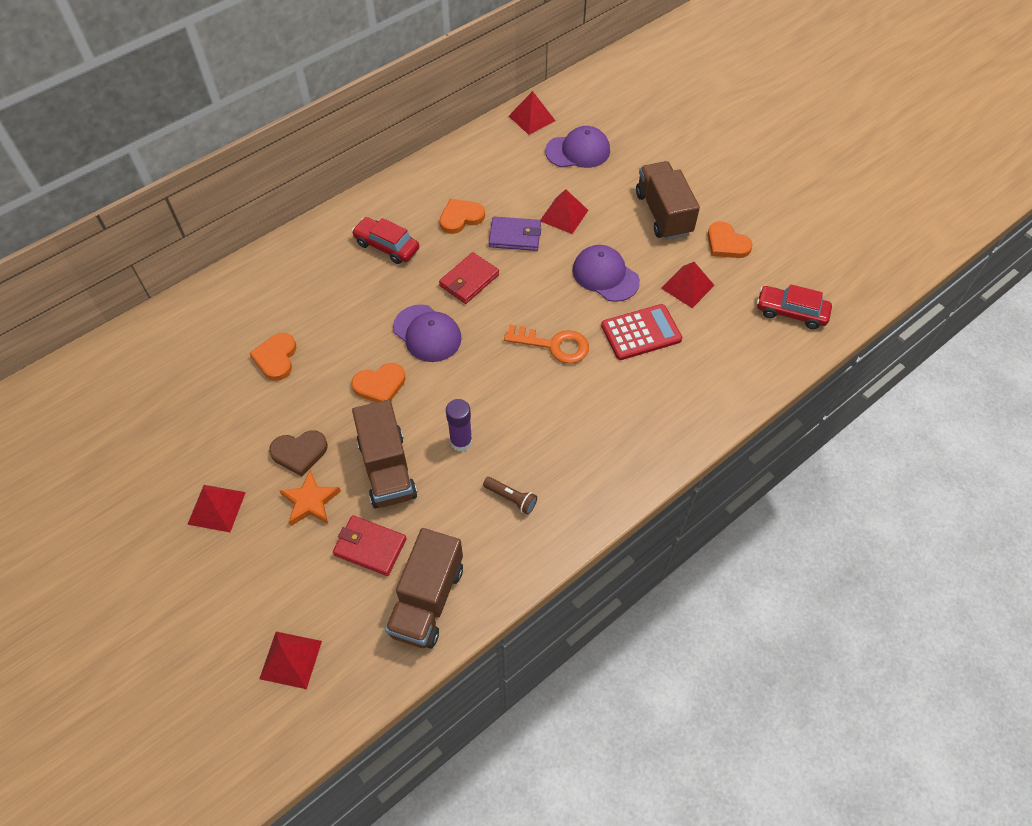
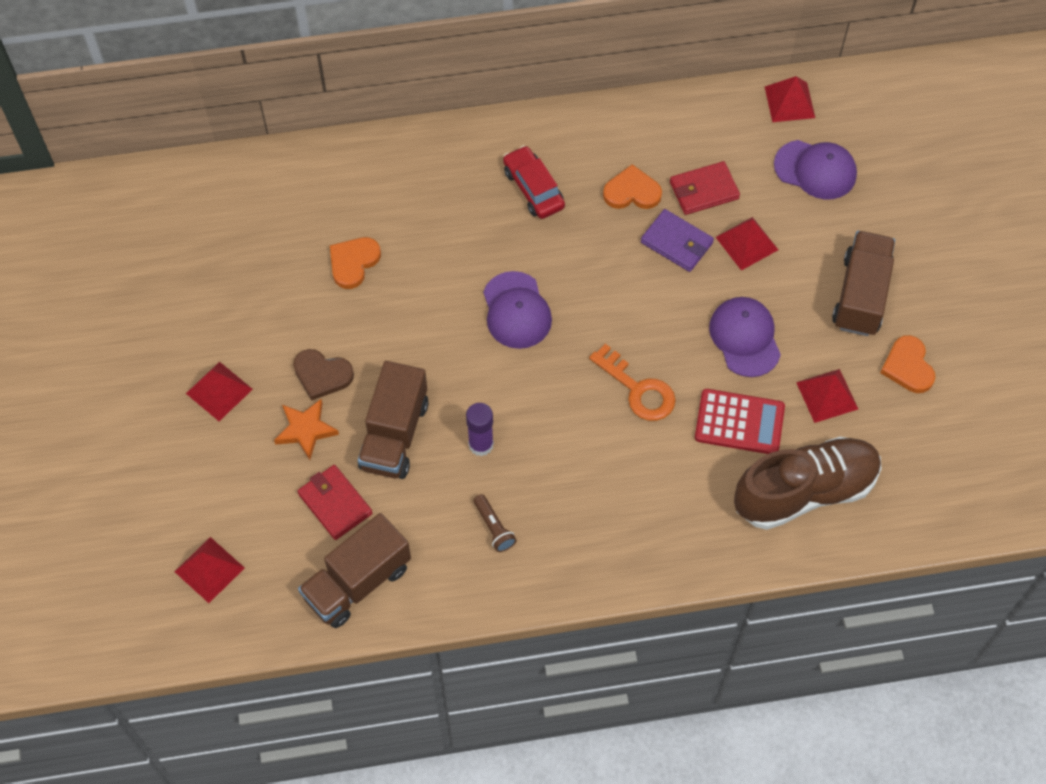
camera: 30 degrees right, 5 degrees up
orange heart [351,363,406,402] -> none
red wallet [439,252,499,304] -> red wallet moved to [670,161,740,215]
red car [757,284,832,329] -> none
none -> brown shoe [734,437,881,530]

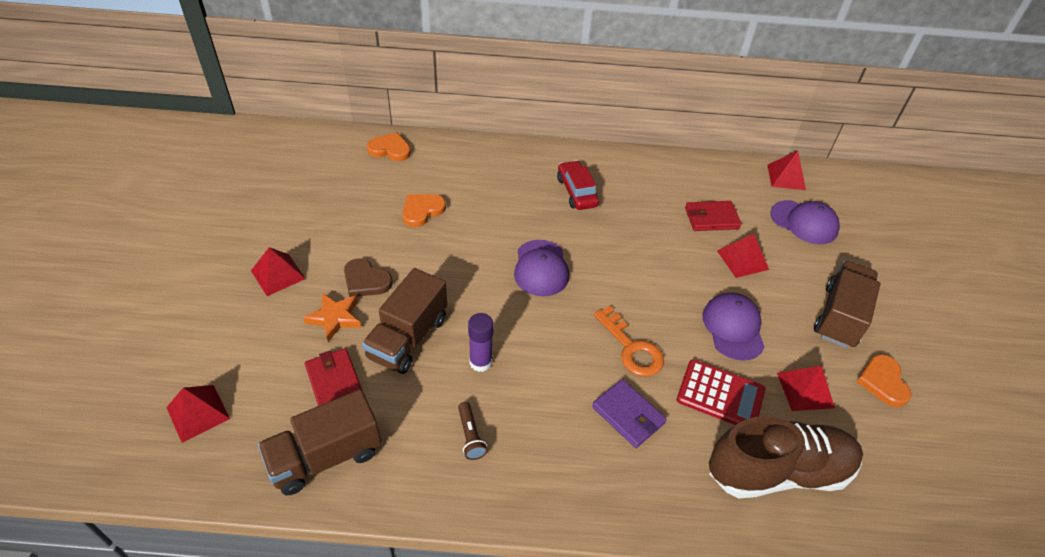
camera: 10 degrees right, 15 degrees down
orange heart [603,164,662,209] -> orange heart moved to [367,132,411,161]
purple wallet [641,209,714,272] -> purple wallet moved to [592,379,667,448]

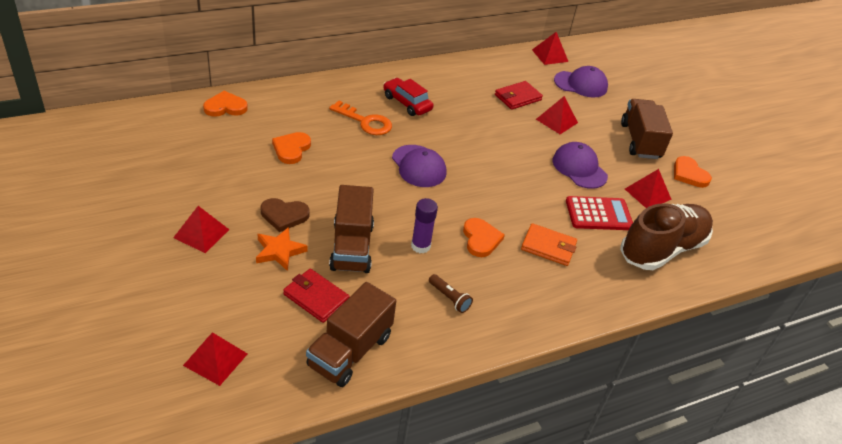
camera: 30 degrees left, 5 degrees down
purple wallet [592,379,667,448] -> orange wallet [521,223,577,266]
orange key [594,306,664,377] -> orange key moved to [329,100,392,135]
none -> orange heart [463,218,505,257]

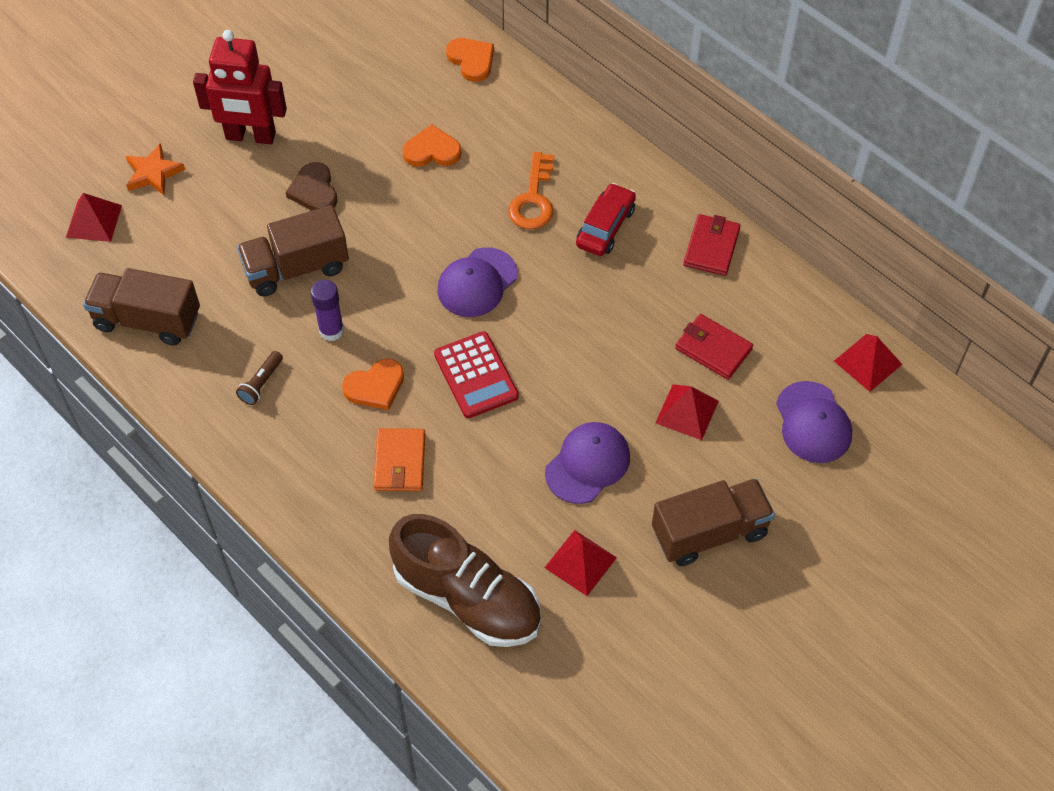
camera: 75 degrees right, 15 degrees up
red pyramid [173,206,229,253] -> red robot [193,30,287,144]
orange star [256,227,307,271] -> orange star moved to [126,143,185,196]
red wallet [283,269,350,323] -> red wallet moved to [683,214,741,276]
red calculator [566,196,633,230] -> red calculator moved to [434,331,519,418]
orange heart [674,156,712,188] -> none

